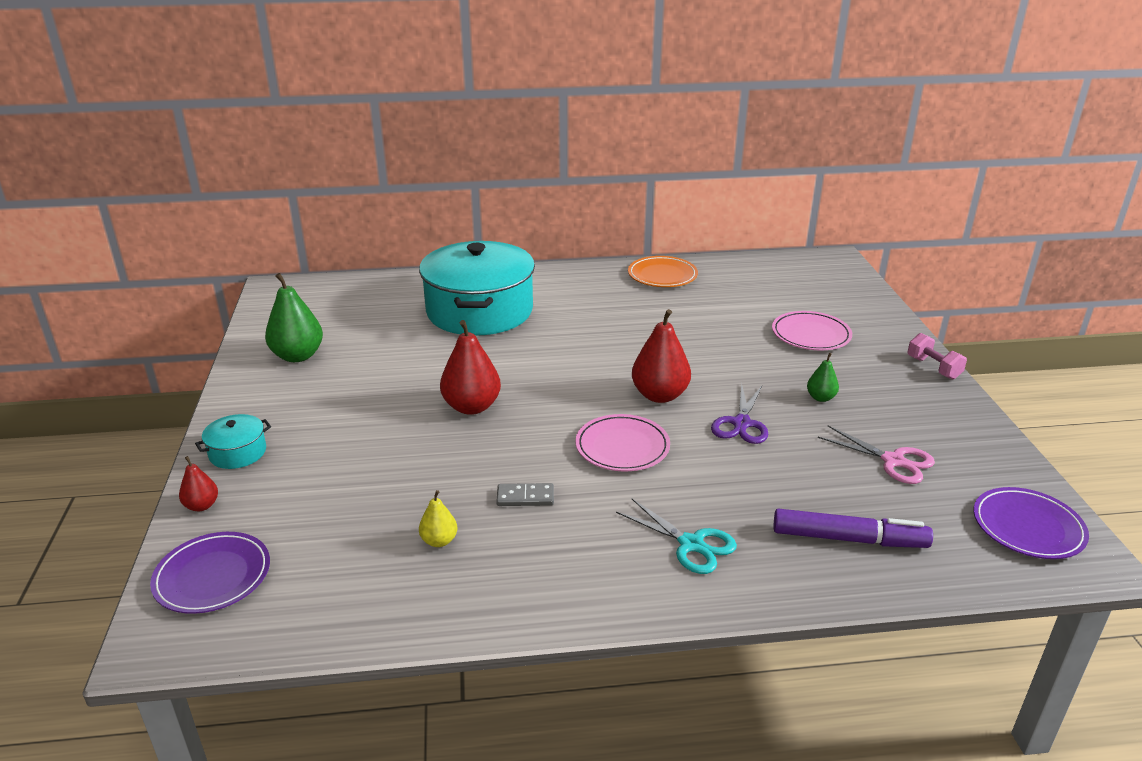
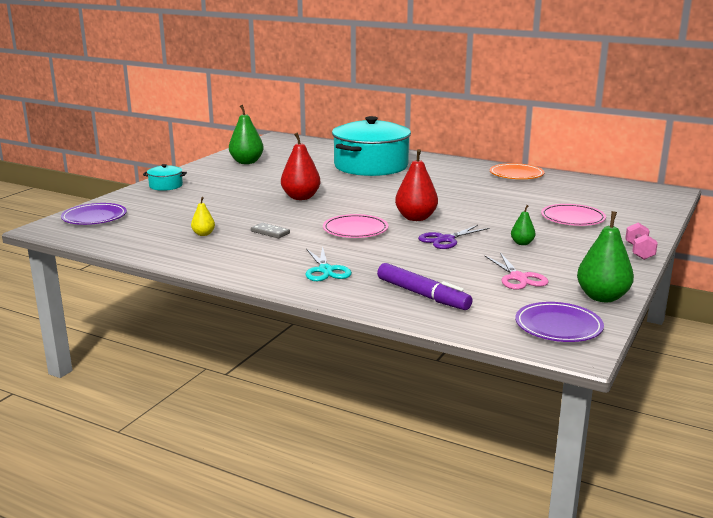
camera: 35 degrees right, 10 degrees down
red pear [179,456,218,511] -> none
none -> green pear [577,211,634,302]

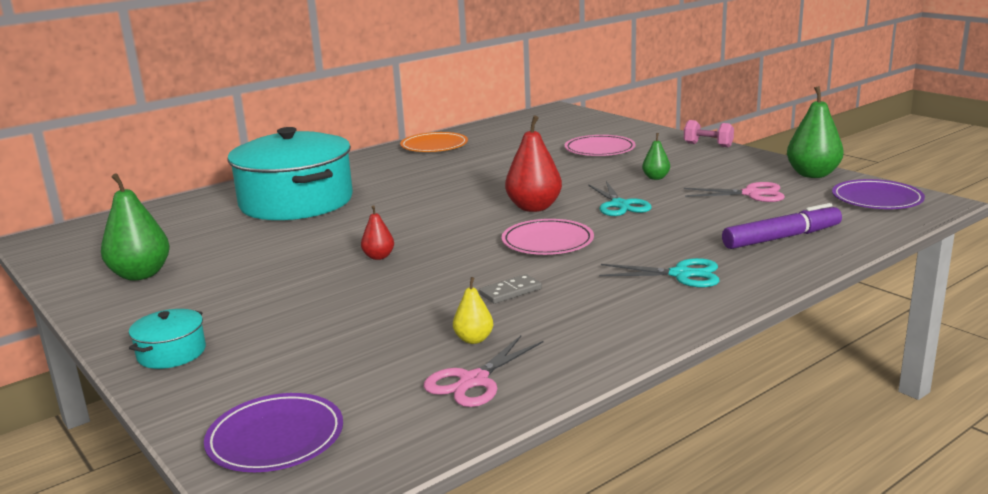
camera: 65 degrees left, 0 degrees up
red pear [281,133,320,200] -> red pear [361,205,394,260], size x0.53
purple scissors [418,225,489,249] -> turquoise scissors [588,181,652,216]
none -> pink scissors [424,336,544,407]

